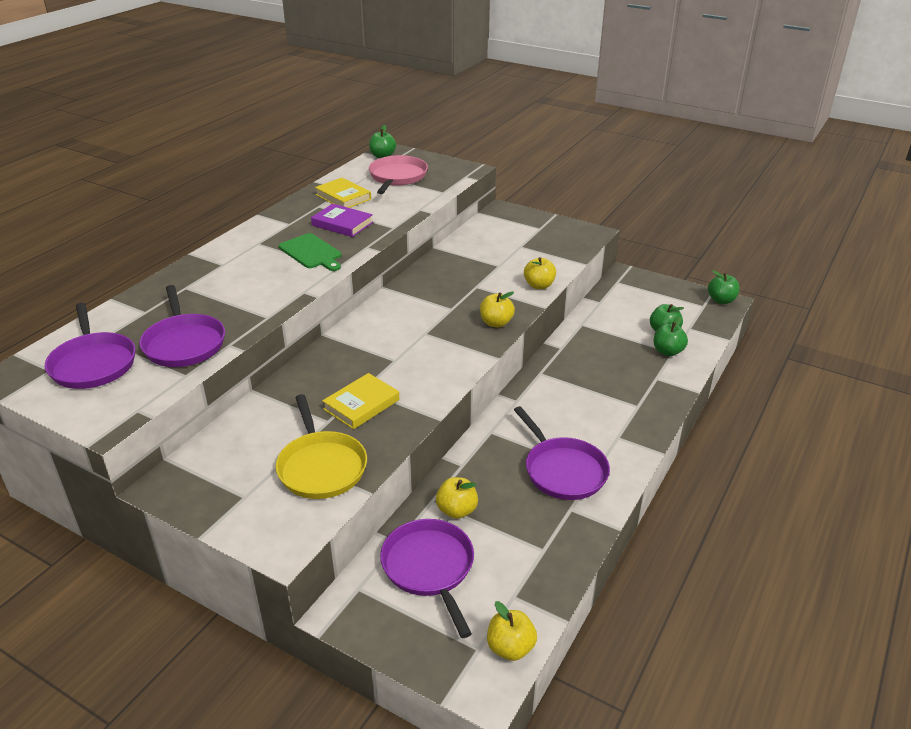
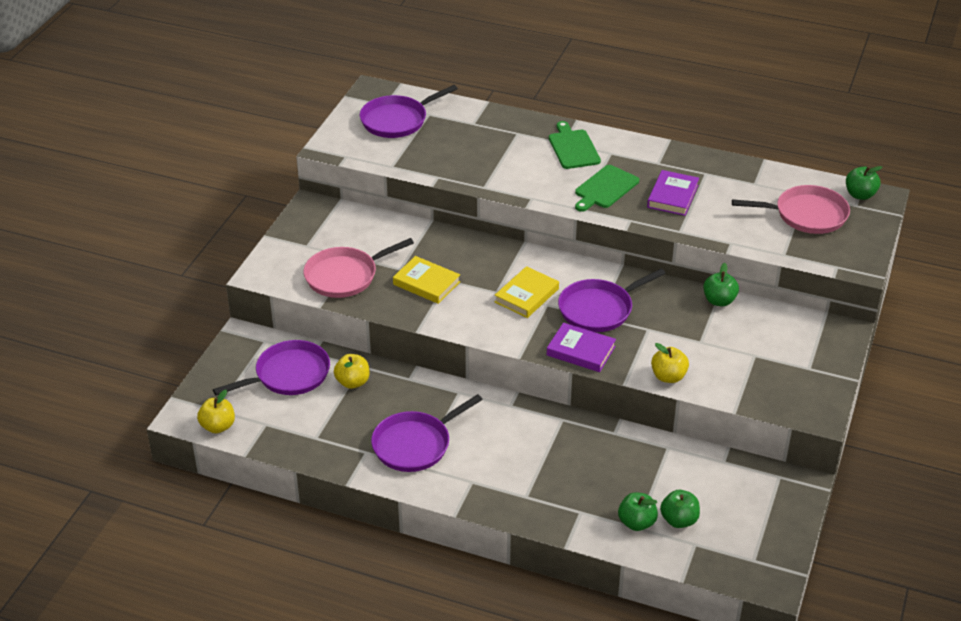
camera: 80 degrees right, 5 degrees up
purple pan [140,285,225,367] -> purple pan moved to [558,269,666,332]
yellow pan [276,394,367,499] -> pink pan [304,238,414,298]
yellow book [315,178,371,208] -> yellow book moved to [495,266,559,318]
yellow apple [480,291,515,327] -> purple book [547,322,616,372]
green apple [708,270,740,304] -> green apple moved to [703,263,739,306]
none -> green cutting board [549,121,601,169]

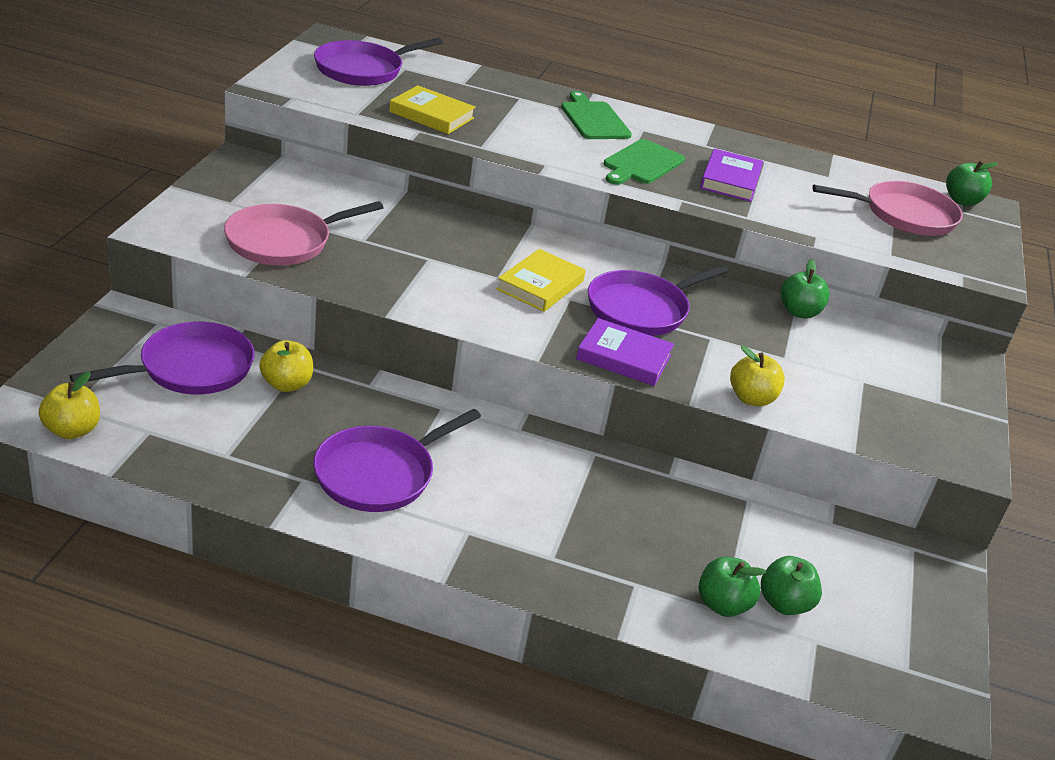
camera: 10 degrees left, 5 degrees down
yellow book [393,256,460,304] -> yellow book moved to [389,85,476,134]

